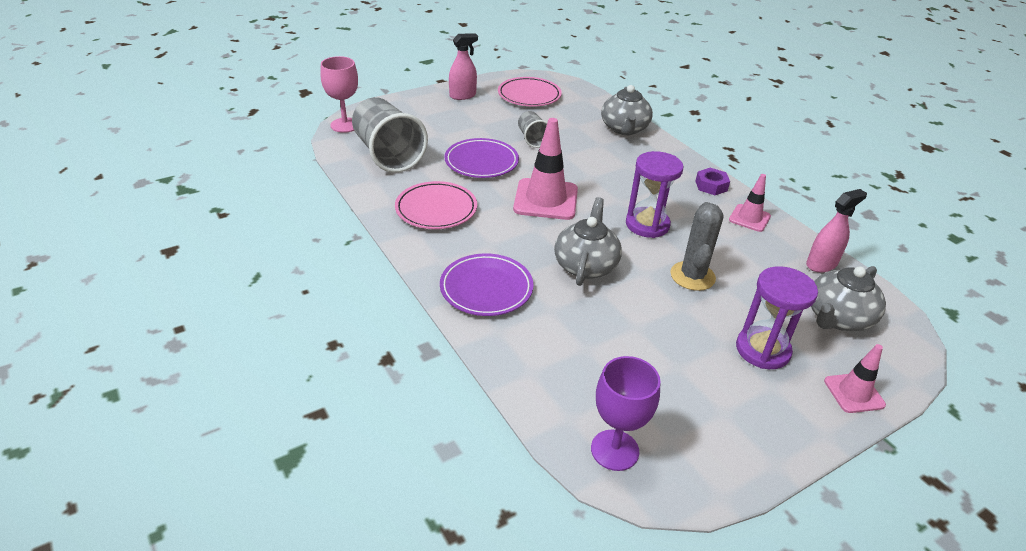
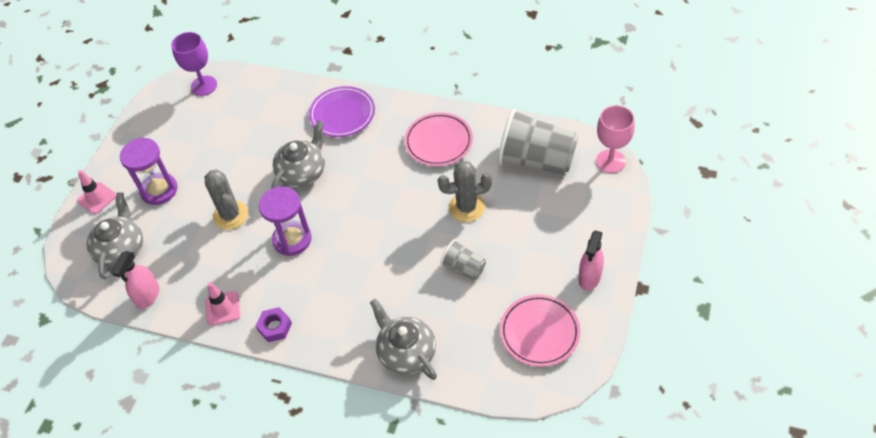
camera: 145 degrees right, 15 degrees up
purple plate [445,138,519,178] -> grey cactus [438,161,492,222]
pink traffic cone [513,118,578,220] -> none
grey teapot [554,197,622,286] -> grey teapot turned 120 degrees counterclockwise [272,120,325,188]

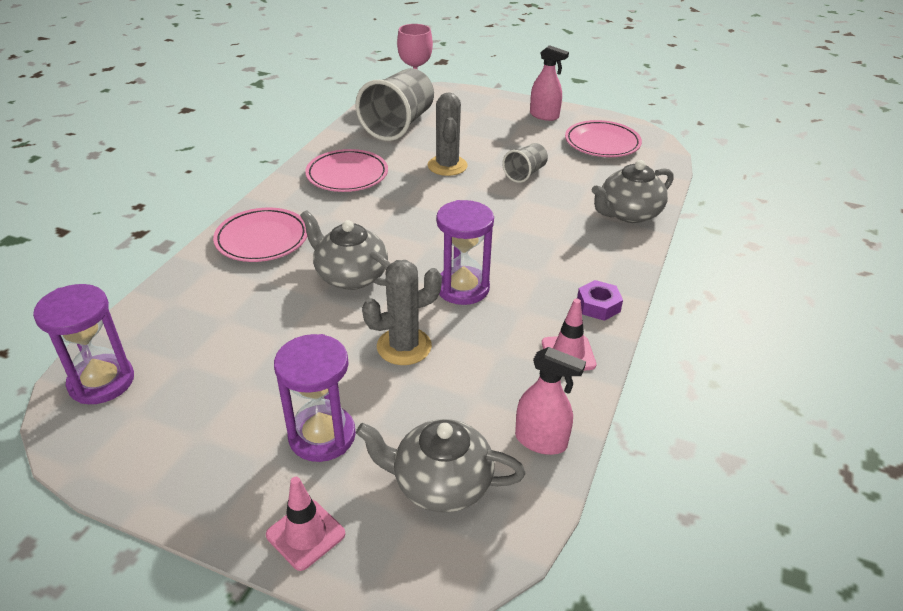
camera: 90 degrees left, 15 degrees down
purple goblet [171,32,217,96] -> purple hourglass [33,284,134,404]
purple plate [309,86,375,137] -> pink plate [213,208,307,262]

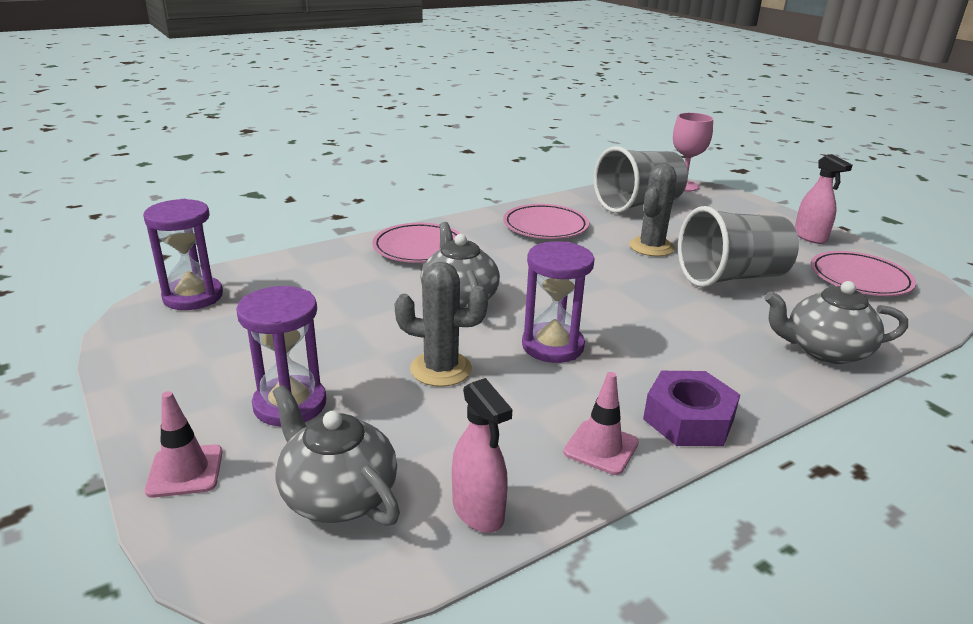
camera: 35 degrees right, 10 degrees down
grey cup [502,143,548,183] -> grey cup [678,206,799,287], size x1.97
purple nut [577,280,623,321] -> purple nut [643,371,740,446], size x1.56

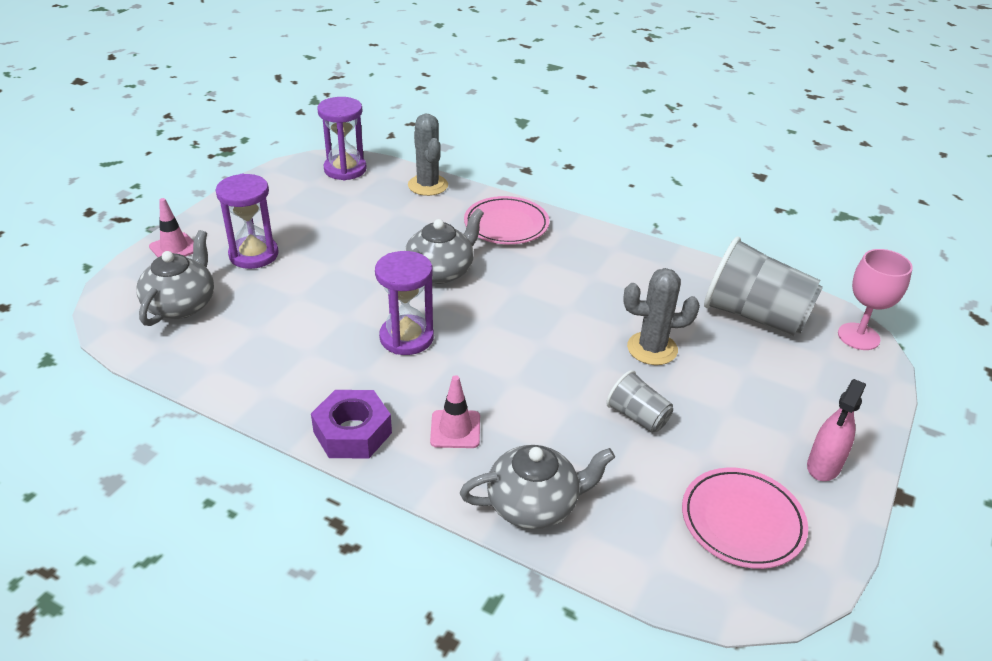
camera: 60 degrees right, 10 degrees up
grey cactus [395,262,488,387] -> grey cactus moved to [408,114,448,196]
pink spray bottle [452,378,513,533] -> none
pink plate [503,204,589,239] -> none
pink traffic cone [563,372,639,475] -> pink traffic cone moved to [430,375,480,448]
grey cup [678,206,799,287] -> grey cup [606,370,673,433], size x0.51
grey teapot [764,281,908,364] -> grey teapot turned 105 degrees clockwise [460,445,615,529]

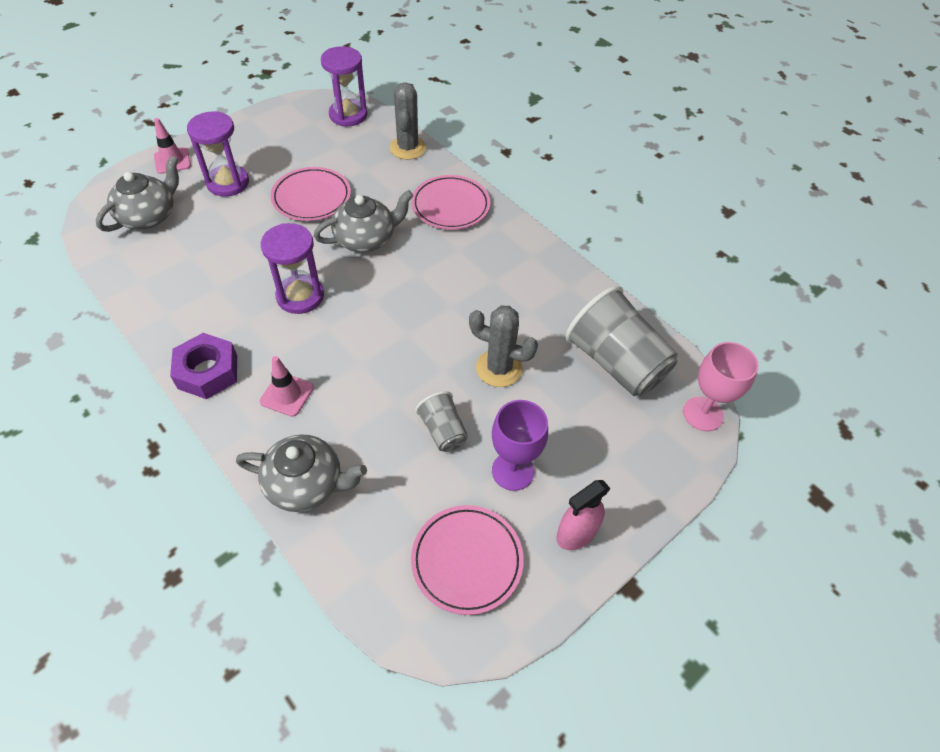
camera: 20 degrees right, 15 degrees up
none -> pink plate [271,167,351,221]
none -> purple goblet [492,400,548,491]

